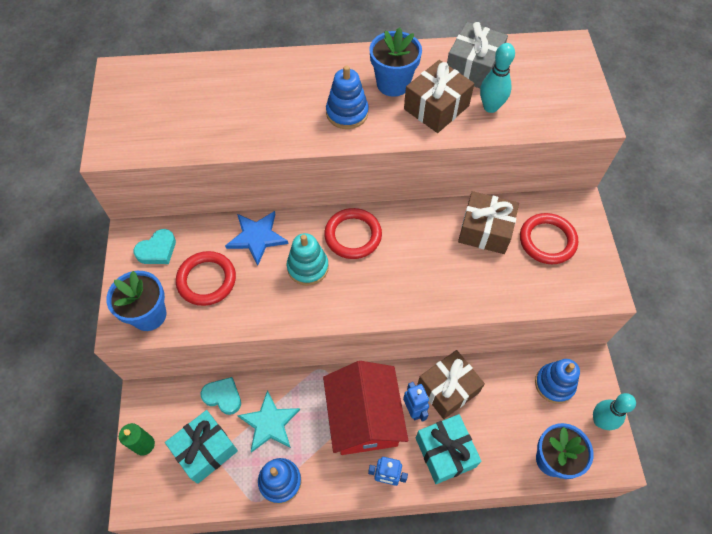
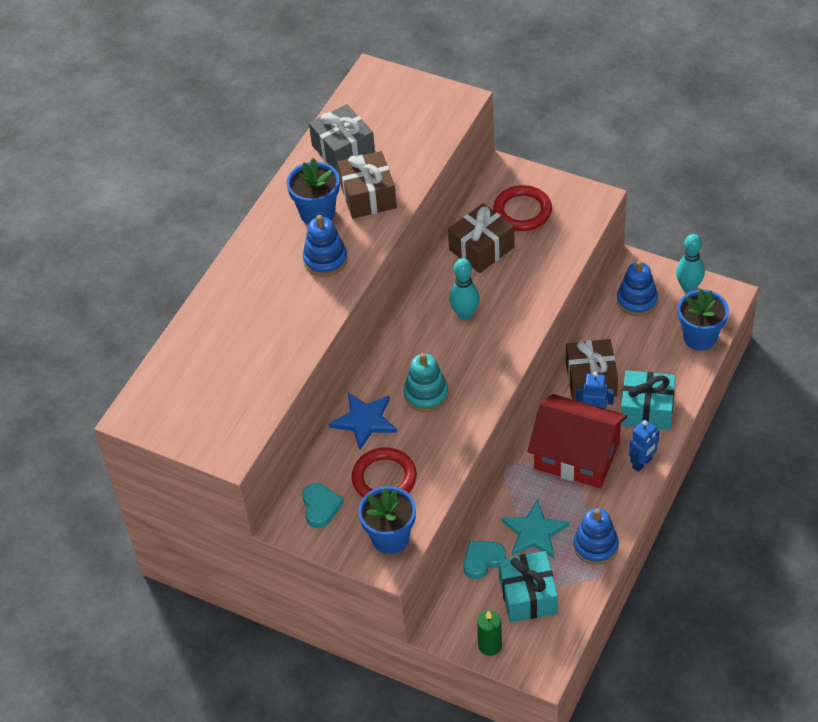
camera: 55 degrees left, 10 degrees down
red ring [324,208,382,259] -> none
turquoise bowling pin [480,43,515,113] -> turquoise bowling pin moved to [449,258,480,320]

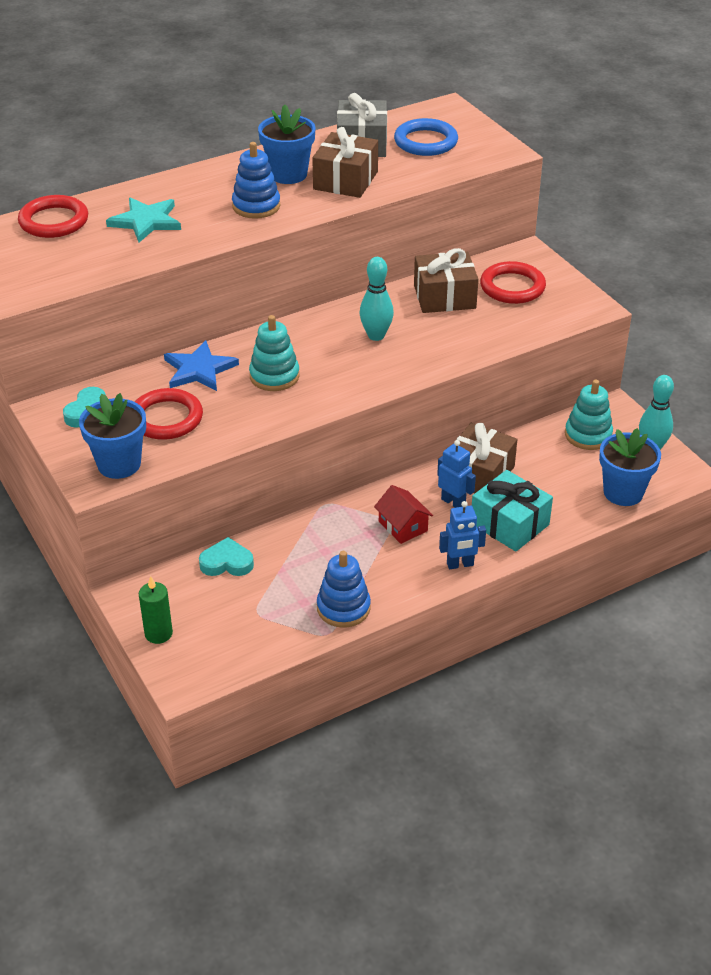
camera: 30 degrees right, 10 degrees down
turquoise gift [498,551,558,622] -> none
turquoise star [502,500,570,558] -> turquoise star moved to [106,197,181,243]
red house [528,394,627,488] -> red house [374,485,433,544], size x0.47
blue stacking toy [617,261,658,316] -> turquoise stacking toy [565,380,613,450]
none -> red ring [18,195,88,238]
none -> blue ring [394,118,458,156]

